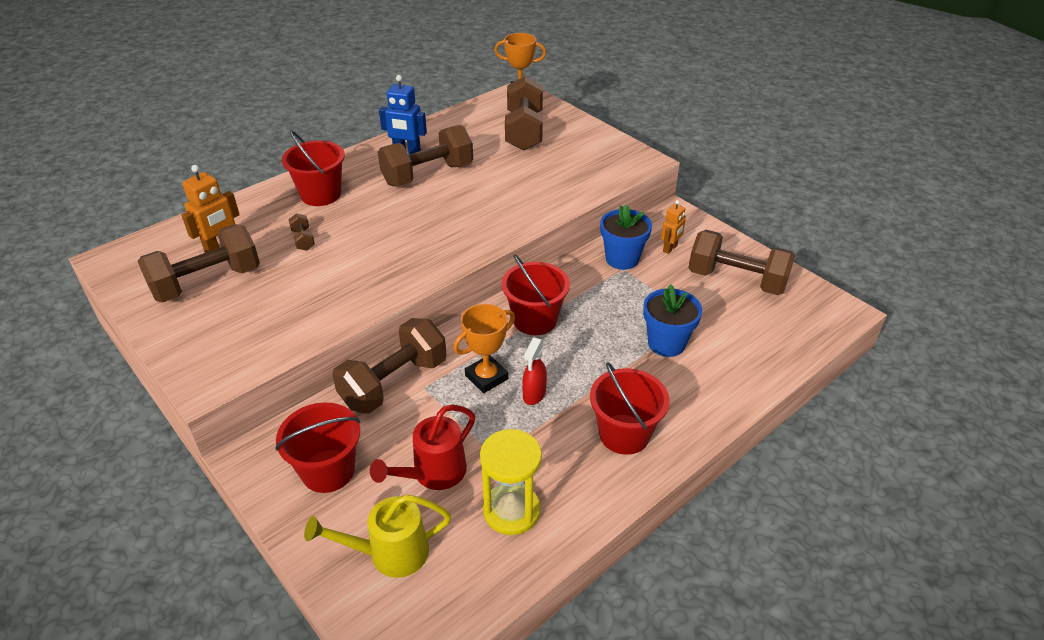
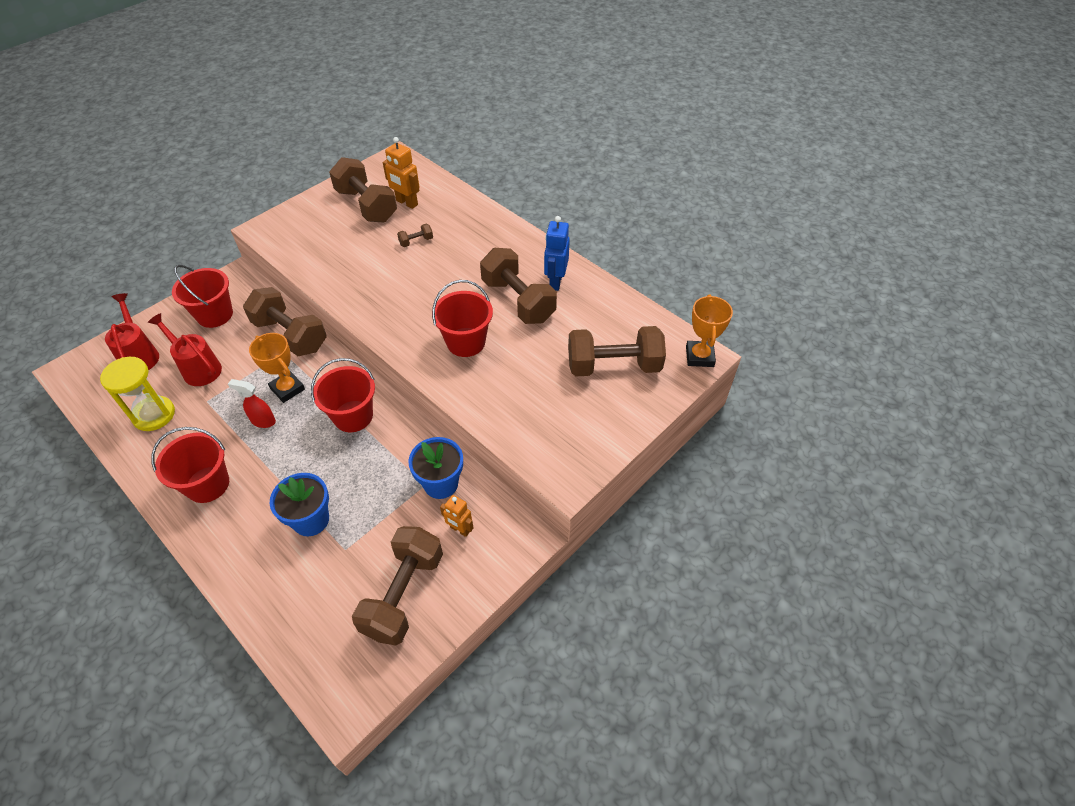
camera: 85 degrees right, 10 degrees up
red bucket [282,130,345,206] -> red bucket moved to [432,280,493,357]
yellow watering can [304,495,451,578] -> red watering can [105,293,159,370]

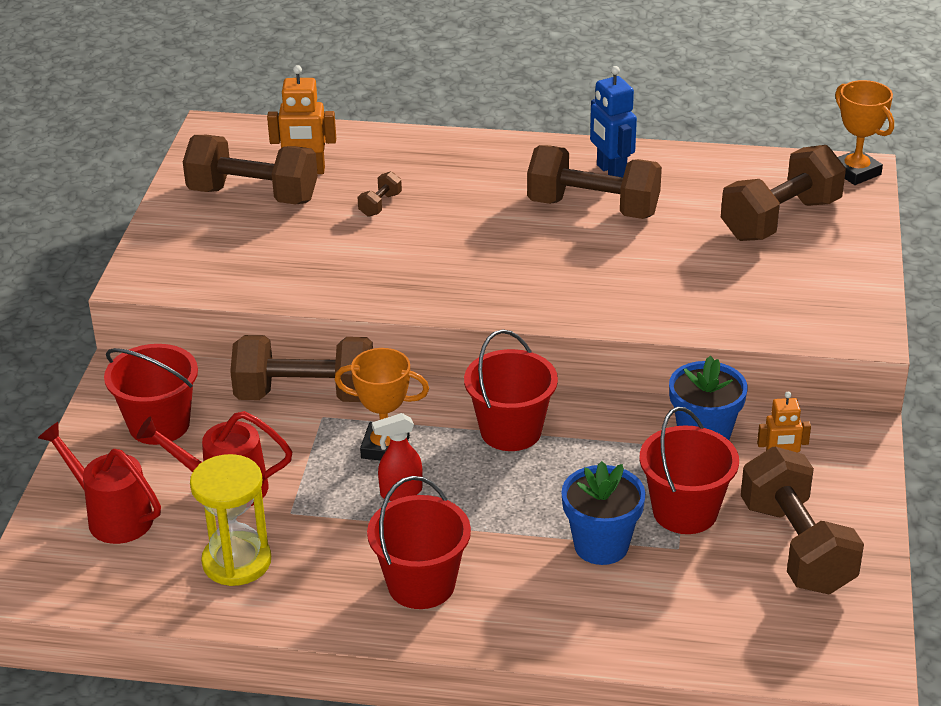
camera: 35 degrees left, 15 degrees down
red bucket [432,280,493,357] -> red bucket moved to [639,407,739,534]

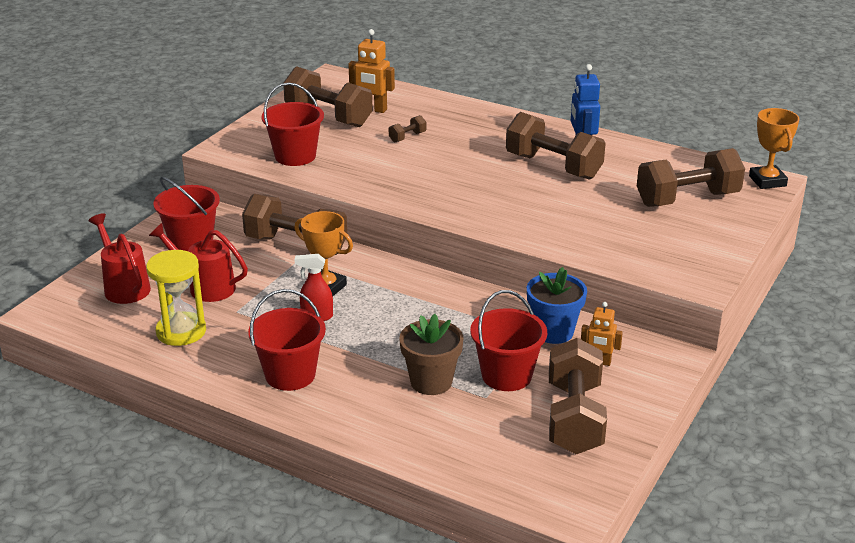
camera: 20 degrees right, 5 degrees down
red bucket [464,329,558,451] -> red bucket moved to [261,82,324,166]
blue flower pot [561,461,646,565] -> brown flower pot [399,314,463,395]

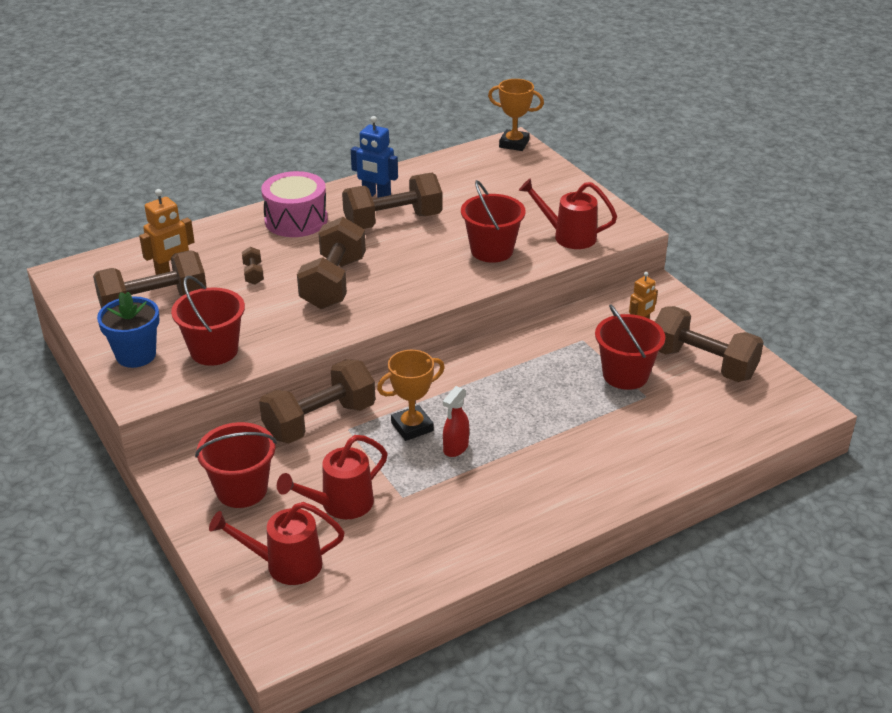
camera: 60 degrees left, 5 degrees up
yellow hourglass [146,250,206,346] -> none
red bucket [248,289,326,391] -> red bucket moved to [461,180,526,263]
brown flower pot [399,314,463,395] -> none
blue flower pot [527,267,587,344] -> blue flower pot moved to [97,292,160,368]
brown dumbbell [637,148,745,207] -> brown dumbbell moved to [297,217,366,309]
none -> pink drum [261,171,328,237]
none -> red watering can [519,178,617,249]

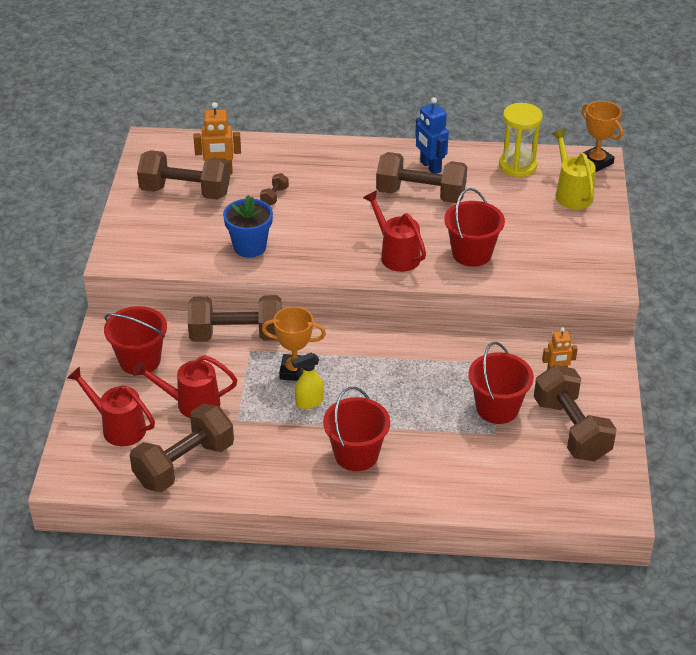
camera: 35 degrees right, 5 degrees up
blue flower pot [97,292,160,368] -> blue flower pot moved to [223,195,273,258]
red bucket [171,276,245,366] -> red bucket moved to [323,387,390,471]
pink drum [261,171,328,237] -> none
brown dumbbell [297,217,366,309] -> brown dumbbell moved to [130,404,234,492]
red spray bottle [443,386,469,457] -> yellow spray bottle [292,353,324,409]
red watering can [519,178,617,249] -> red watering can moved to [363,191,426,272]
none -> yellow hourglass [499,103,543,177]
none -> yellow watering can [552,129,596,209]

